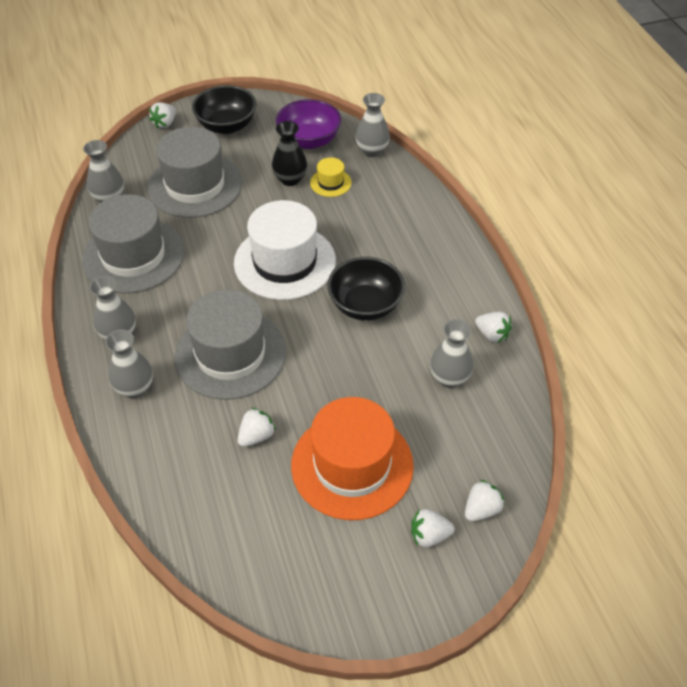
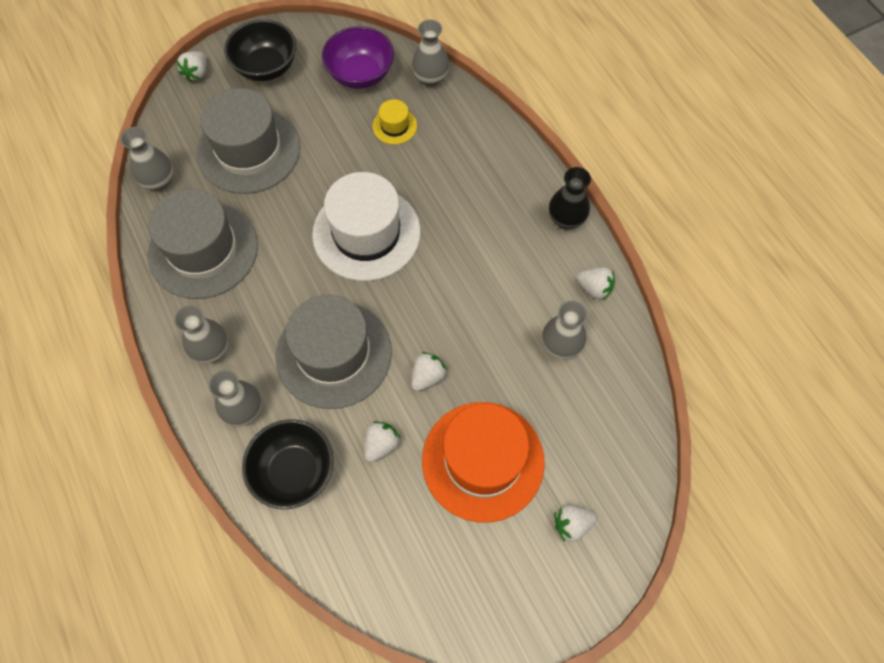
camera: 10 degrees left, 15 degrees up
black vase [272,121,307,186] -> black vase moved to [549,167,591,229]
black bowl [327,257,405,321] -> black bowl moved to [242,419,334,509]
white strawberry [465,480,505,522] -> white strawberry moved to [411,352,447,391]

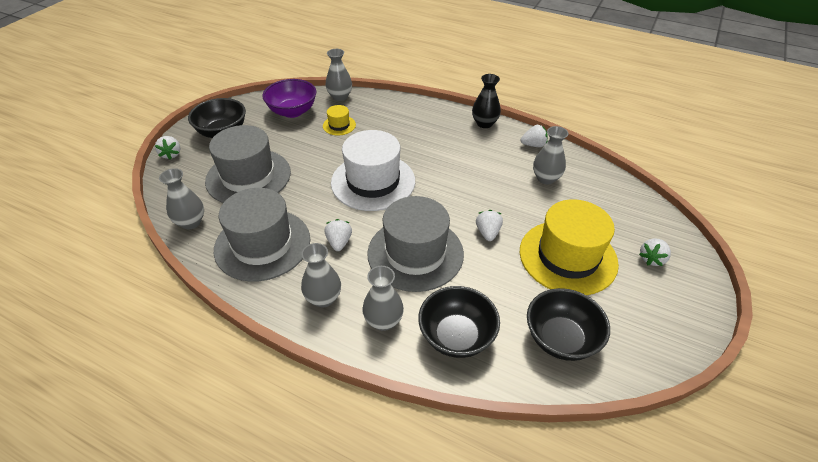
camera: 35 degrees left, 20 degrees down
white strawberry [364,421,401,462] -> white strawberry moved to [325,219,352,251]
orange hat [422,402,545,523] -> yellow hat [520,199,619,295]
none -> black bowl [527,288,610,361]

